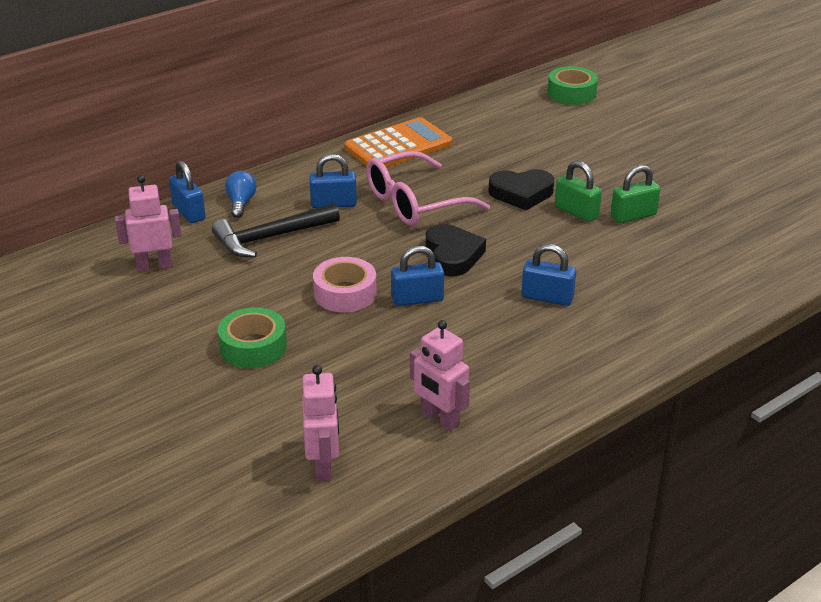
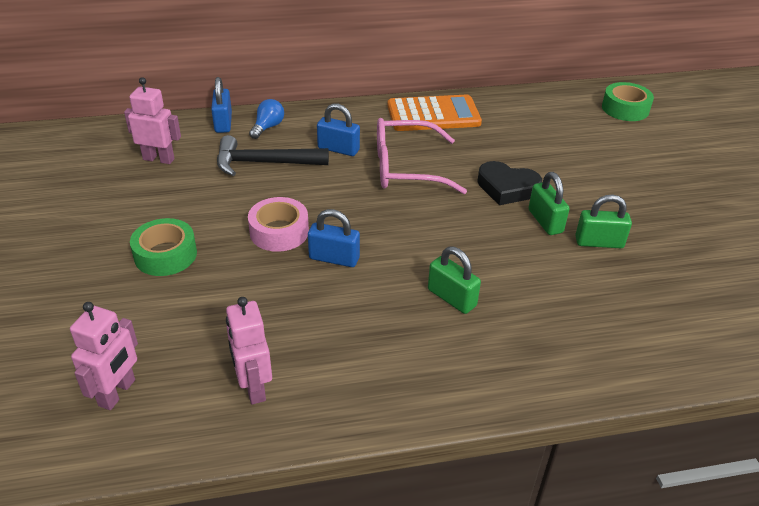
camera: 25 degrees right, 5 degrees up
black heart [426,224,486,276] -> none
blue padlock [521,244,576,306] -> green padlock [428,246,481,314]

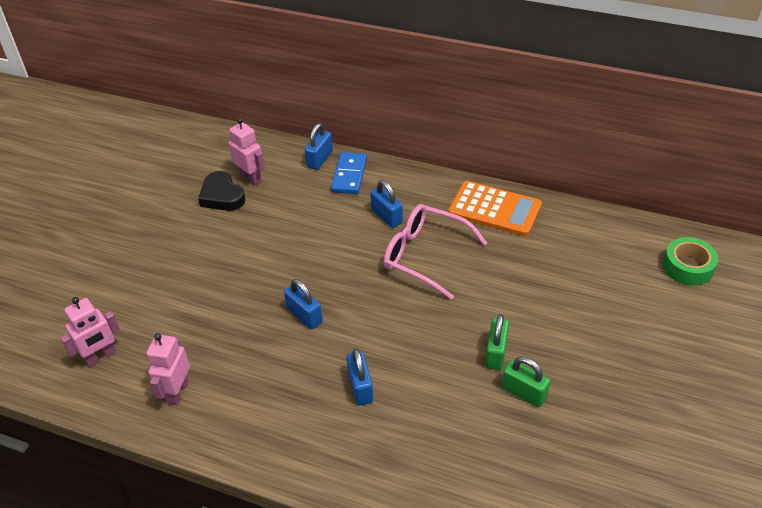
camera: 35 degrees right, 5 degrees up
green tape [130,218,197,276] -> none
black hammer [217,135,329,176] -> none
pink tape [248,197,309,252] -> none
blue light bulb [249,99,284,139] -> blue domino [331,152,367,194]
green padlock [428,246,481,314] -> blue padlock [346,348,373,405]
black heart [477,161,542,205] -> black heart moved to [198,171,245,211]

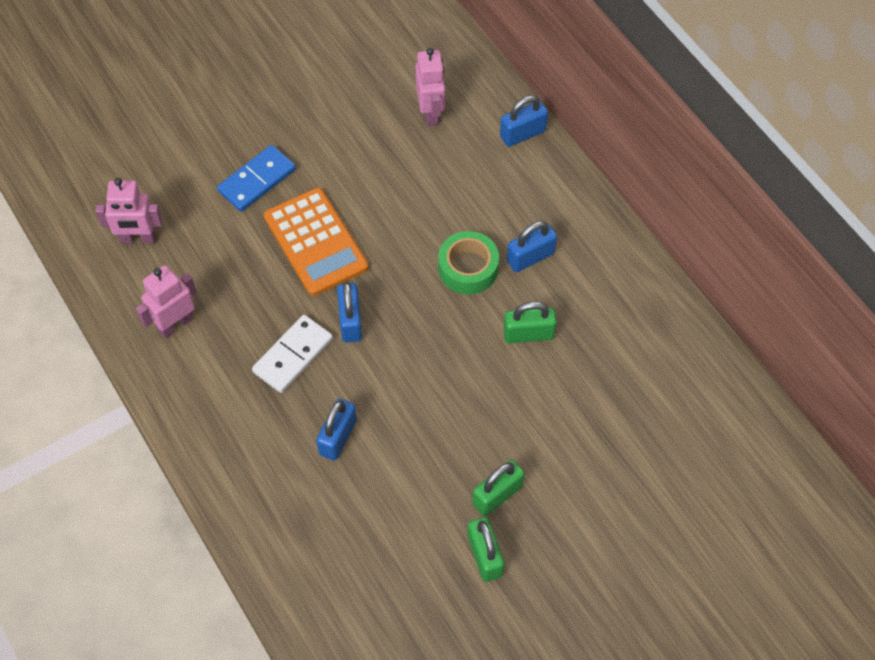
camera: 35 degrees right, 15 degrees up
black heart [198,171,245,211] -> none
blue domino [331,152,367,194] -> blue domino moved to [217,145,296,212]
blue padlock [370,180,403,228] -> blue padlock turned 60 degrees clockwise [507,221,557,272]
pink glasses [384,204,487,300] -> green padlock [503,302,557,344]
orange calculator [448,181,542,236] -> orange calculator moved to [264,188,368,296]
green tape [663,237,718,286] -> green tape moved to [438,231,499,295]
none -> white domino [252,315,333,393]

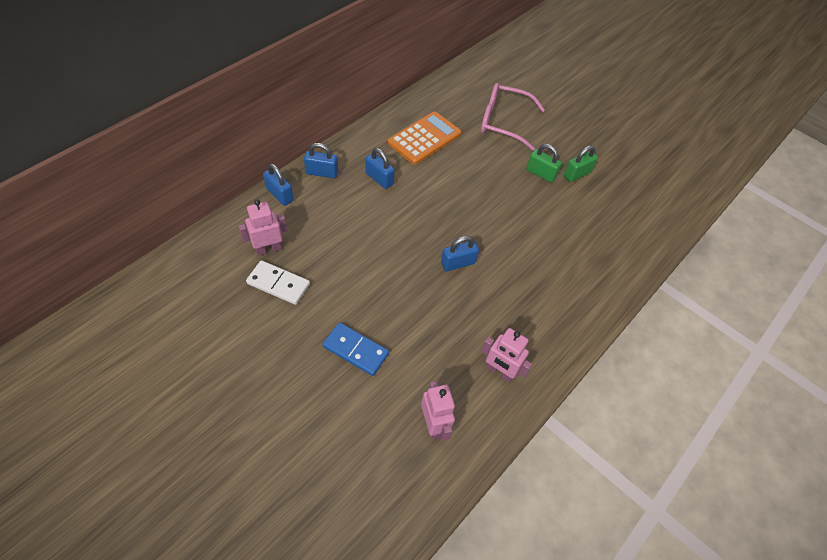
camera: 110 degrees left, 5 degrees down
white domino [252,315,333,393] -> white domino moved to [246,260,310,305]
orange calculator [264,188,368,296] -> orange calculator moved to [388,111,461,165]
blue padlock [316,398,357,461] -> blue padlock moved to [304,143,338,178]
green tape [438,231,499,295] -> none
green padlock [503,302,557,344] -> none
none -> pink glasses [481,83,545,151]

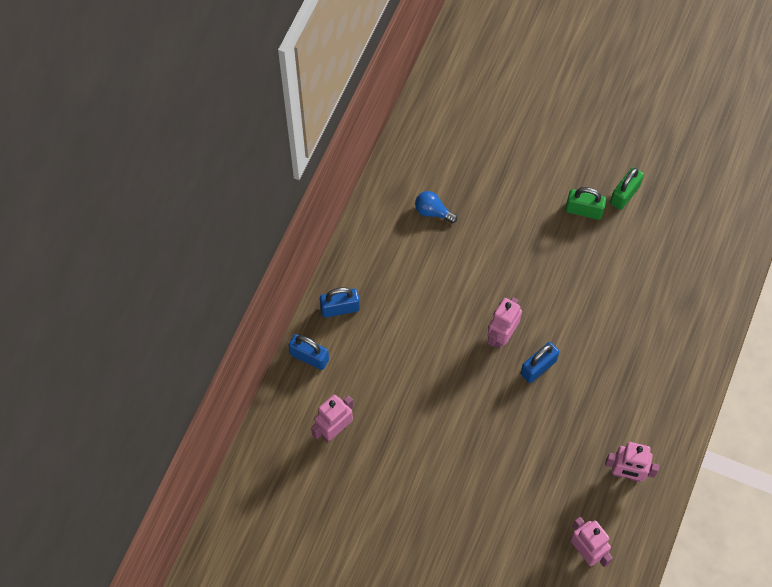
camera: 15 degrees left, 10 degrees up
white domino [246,260,310,305] -> none
blue domino [322,322,389,376] -> none
blue padlock [365,148,395,189] -> none
orange calculator [388,111,461,165] -> blue light bulb [415,191,457,223]
pink glasses [481,83,545,151] -> none
none -> pink robot [488,297,522,349]

